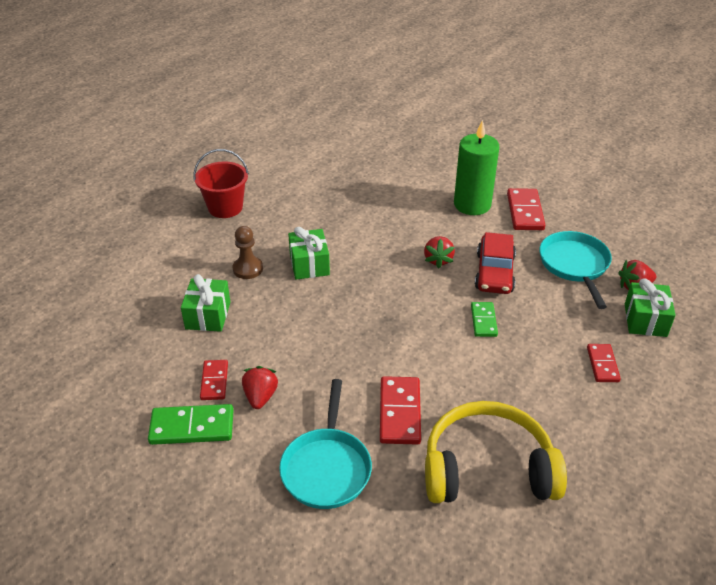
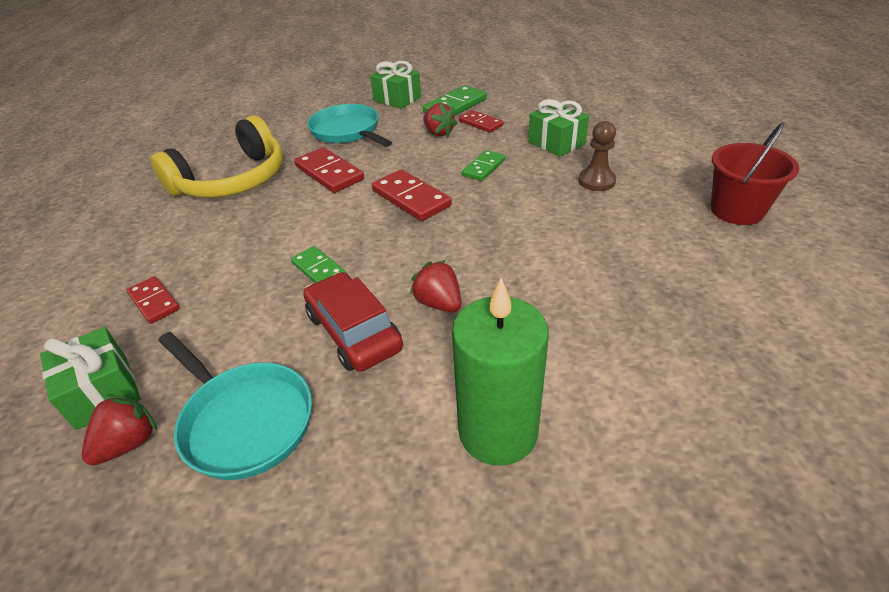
camera: 140 degrees right, 0 degrees up
green gift [288,227,330,280] -> green gift moved to [370,61,421,109]
red domino [507,188,545,230] -> red domino moved to [372,169,452,221]
none -> green domino [462,150,505,181]

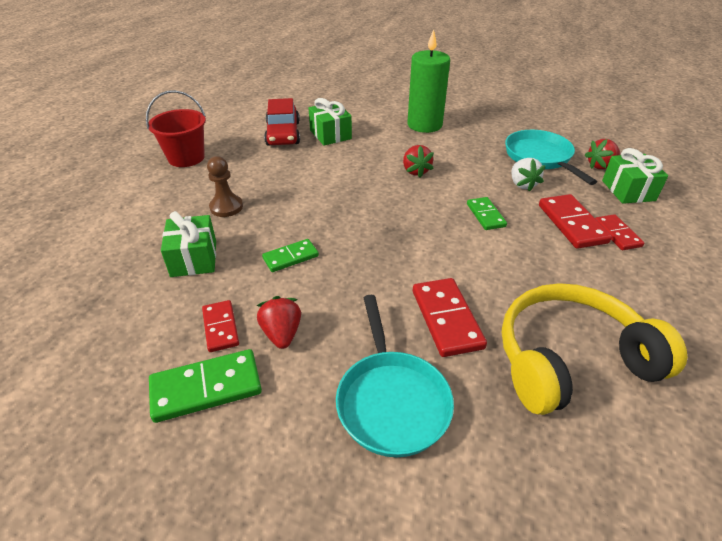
camera: 155 degrees left, 0 degrees up
red car [303,272,403,372] -> red car moved to [264,98,300,146]
green gift [370,61,421,109] -> green gift moved to [309,98,352,146]
red domino [372,169,452,221] -> red domino moved to [539,194,612,249]
none -> white strawberry [512,158,546,192]

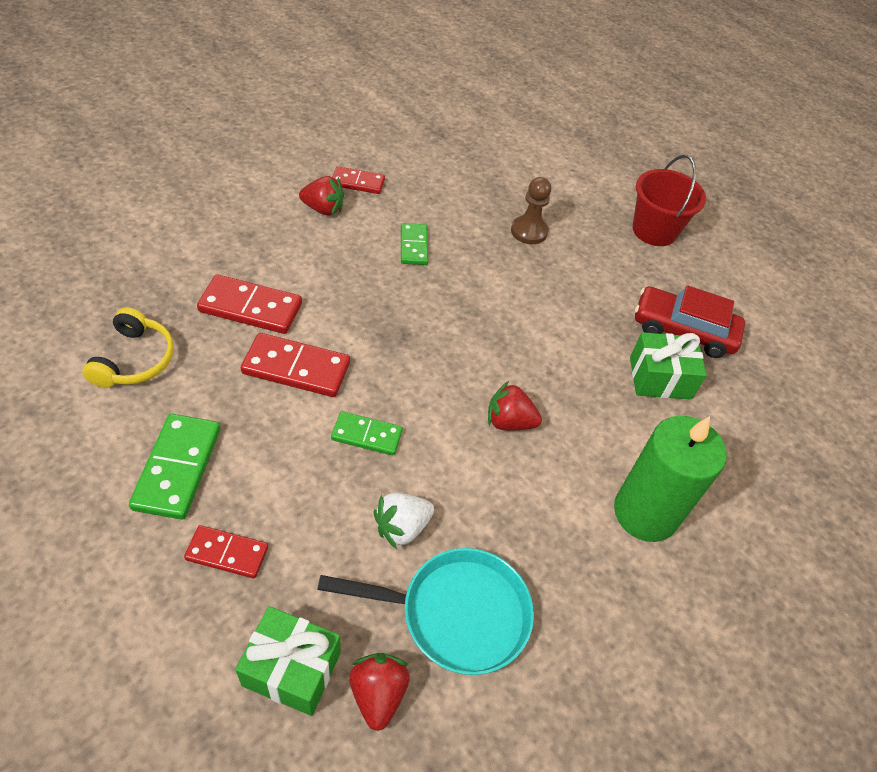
camera: 110 degrees right, 10 degrees up
green domino [149,349,262,423] -> green domino moved to [129,414,221,520]
green gift [161,211,216,277] -> none
turquoise pan [336,295,454,457] -> none
yellow headphones [502,283,687,415] -> yellow headphones [82,307,174,388], size x0.55
white strawberry [512,158,546,192] -> white strawberry turned 45 degrees counterclockwise [373,493,434,549]
red domino [539,194,612,249] -> red domino moved to [241,333,350,397]

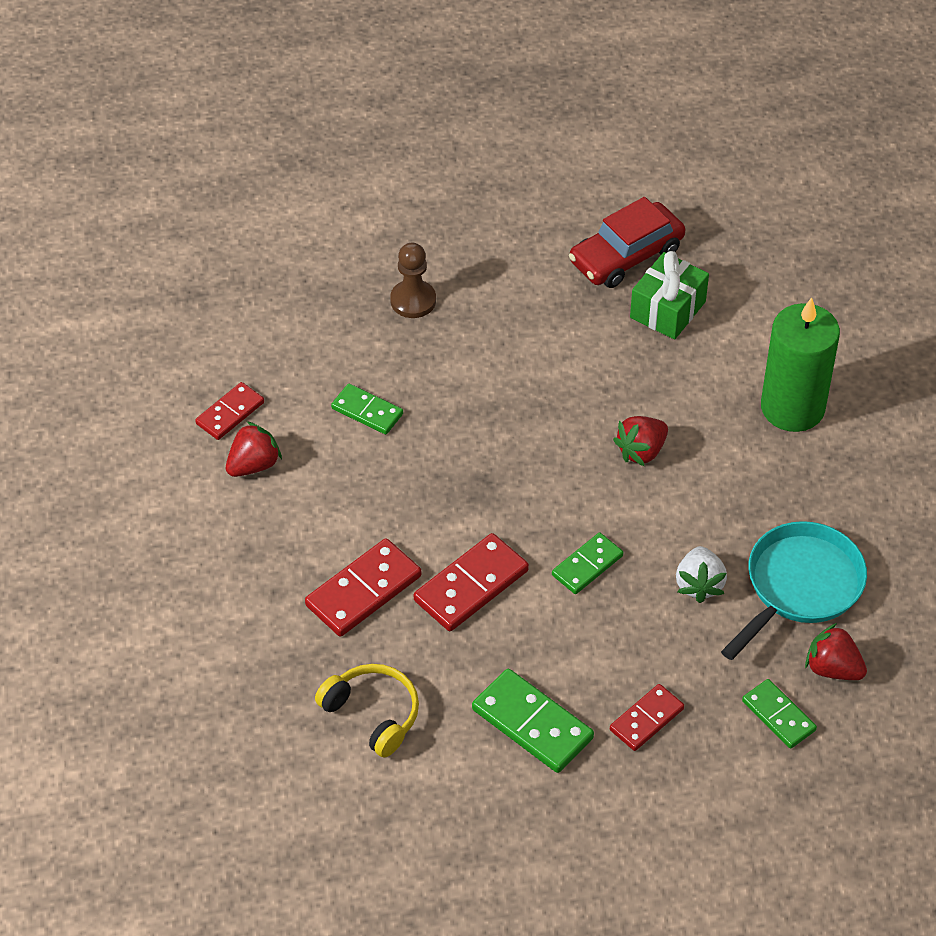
camera: 50 degrees left, 0 degrees up
green gift [235,606,340,716] -> green domino [742,679,817,749]
red bucket [633,155,706,246] -> none

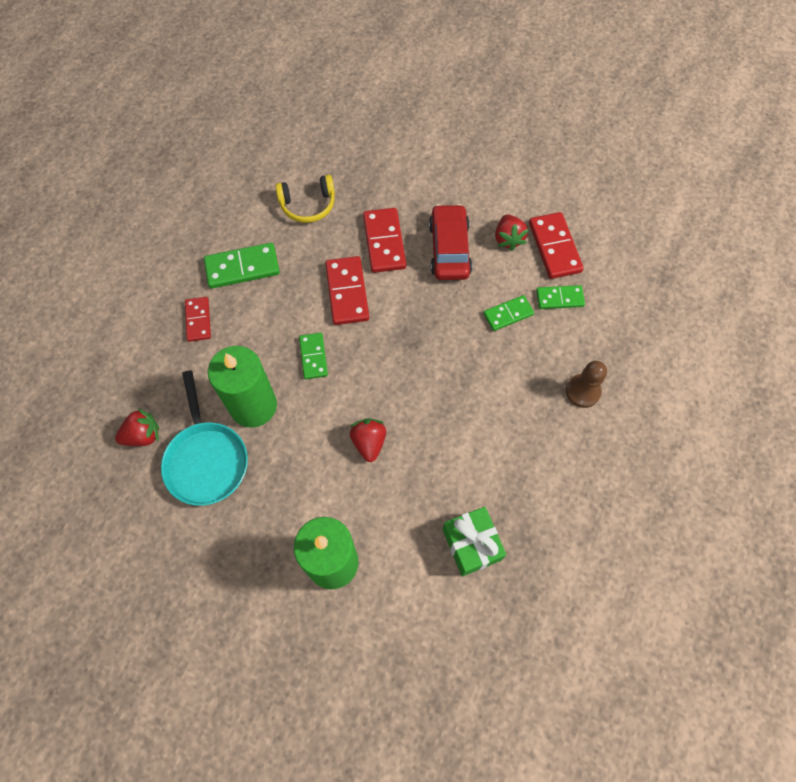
camera: 125 degrees right, 15 degrees up
red domino [195,382,264,440] -> red domino [529,212,584,279], size x1.58
red car [569,197,685,288] -> red car moved to [429,204,472,280]
white strawberry [676,546,727,603] -> green candle [208,346,277,428]
green domino [742,679,817,749] -> green domino moved to [536,285,585,309]

